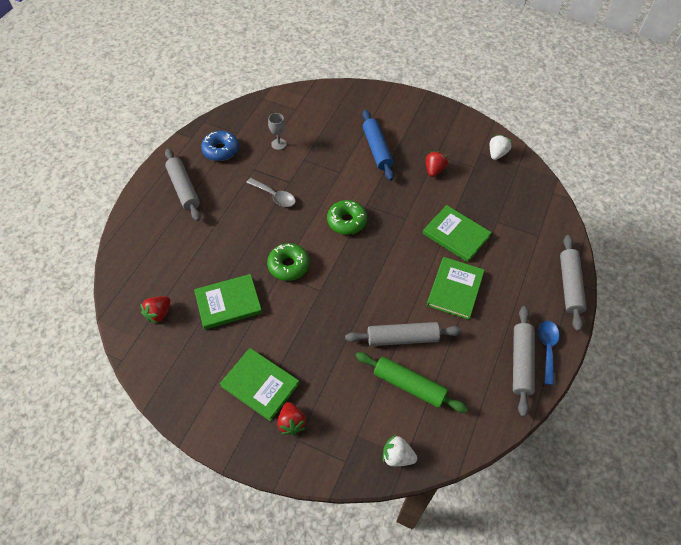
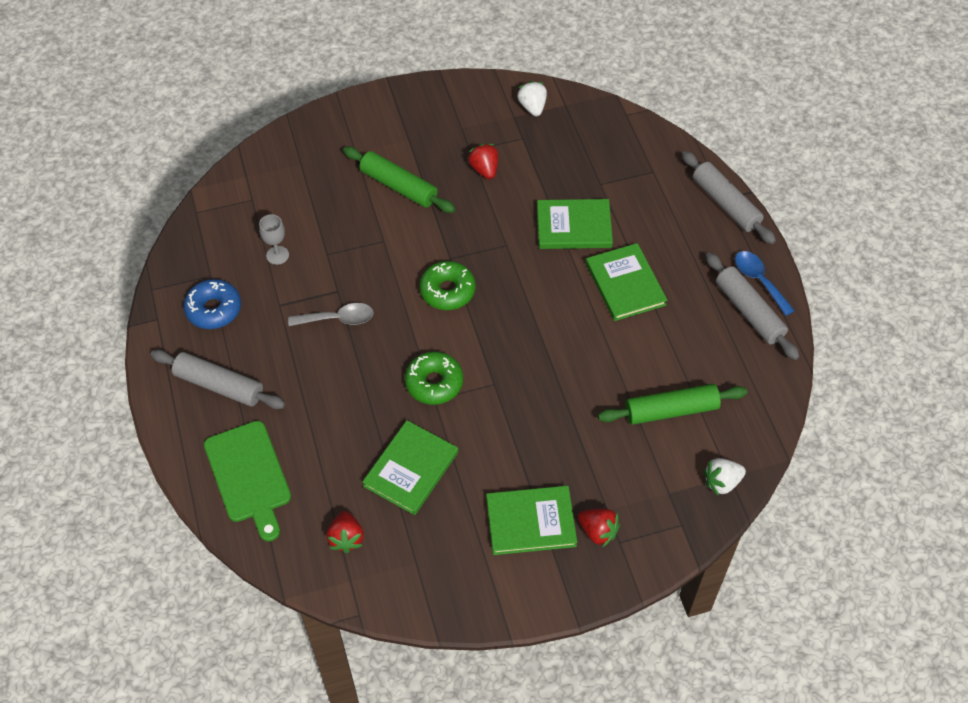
camera: 40 degrees left, 0 degrees up
grey rolling pin [345,322,462,346] -> none
blue rolling pin [363,110,394,181] -> green rolling pin [343,147,455,213]
none -> green cutting board [204,421,291,542]

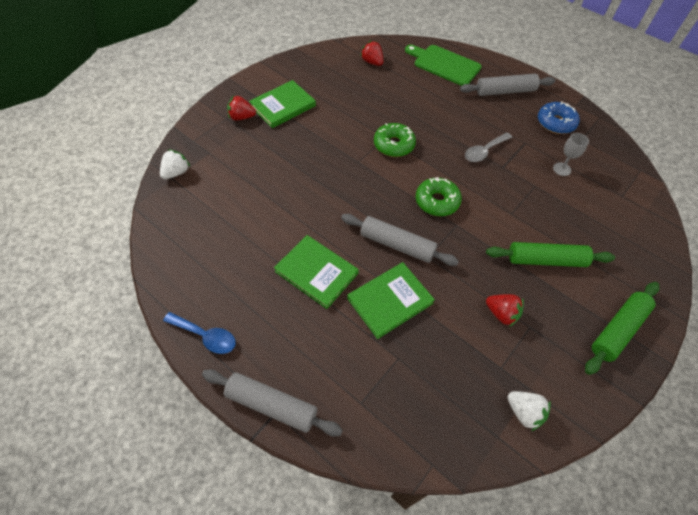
camera: 145 degrees right, 0 degrees up
green book [362,420,458,515] -> none
green rolling pin [598,384,747,425] -> green rolling pin moved to [585,282,659,375]
grey rolling pin [706,253,800,360] -> grey rolling pin moved to [341,214,459,266]

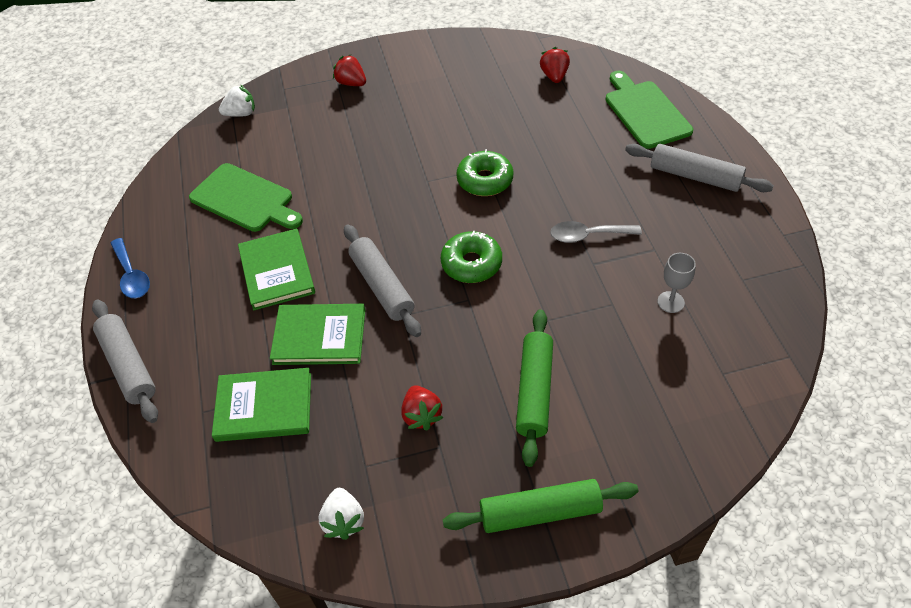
camera: 40 degrees right, 5 degrees down
green book [249,80,316,128] -> green book moved to [212,368,311,442]
green rolling pin [486,242,615,267] -> green rolling pin turned 60 degrees clockwise [516,309,553,467]
blue donut [538,101,580,134] -> none
none -> green cutting board [189,163,303,232]

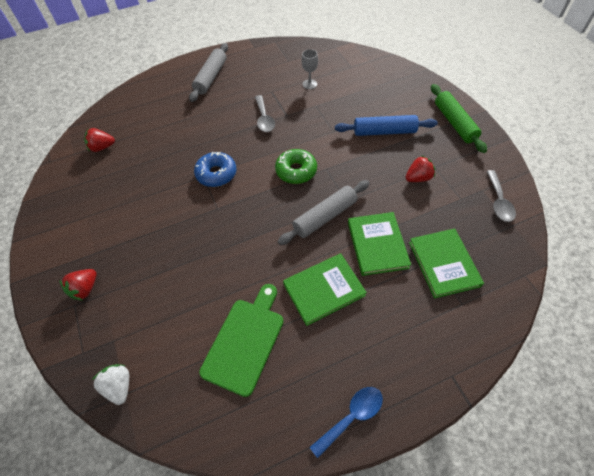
camera: 100 degrees left, 5 degrees up
grey rolling pin [92,300,158,423] -> none
white strawberry [319,488,364,540] -> grey spoon [486,170,516,222]
green donut [456,149,513,196] -> blue donut [194,152,236,187]
green rolling pin [516,309,553,467] -> blue rolling pin [335,115,438,136]
green cutting board [605,71,693,149] -> none

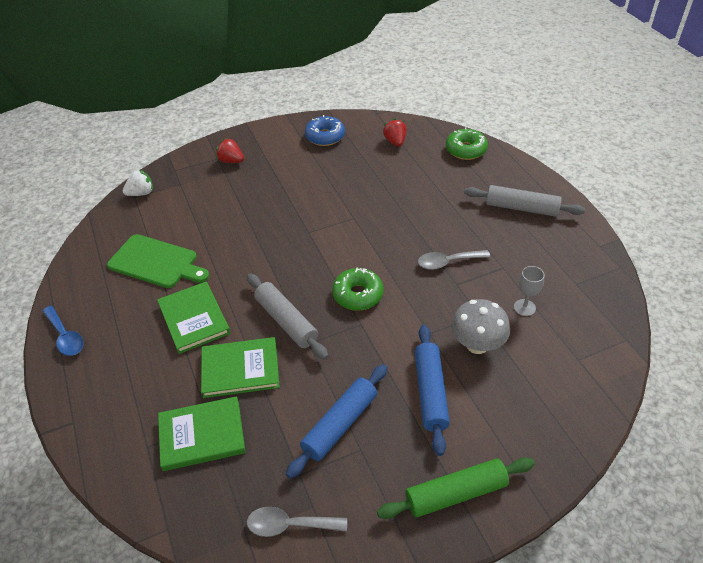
camera: 90 degrees right, 10 degrees down
blue donut [194,152,236,187] -> blue donut moved to [305,115,345,146]
red strawberry [405,155,435,182] -> blue rolling pin [286,364,388,479]
none -> green donut [446,127,488,160]
none -> grey mushroom [451,299,510,354]

